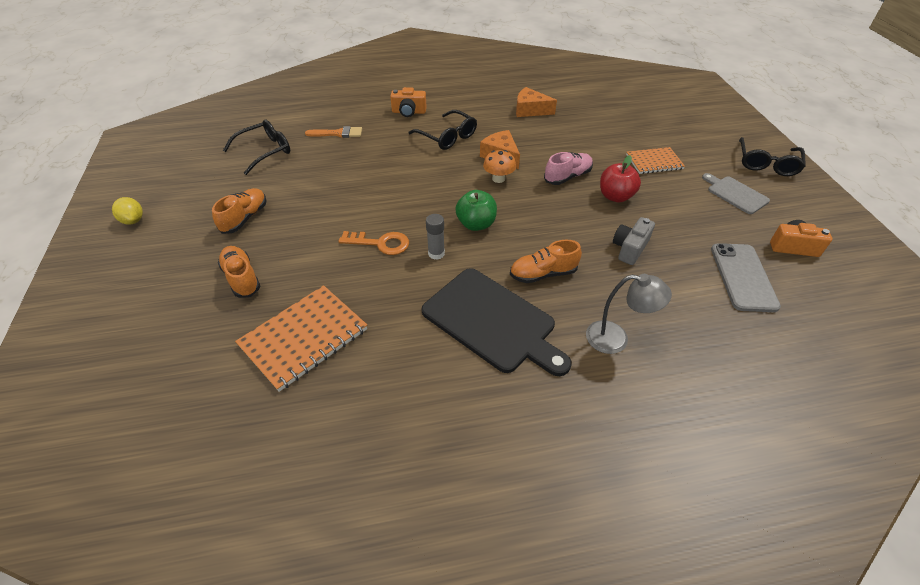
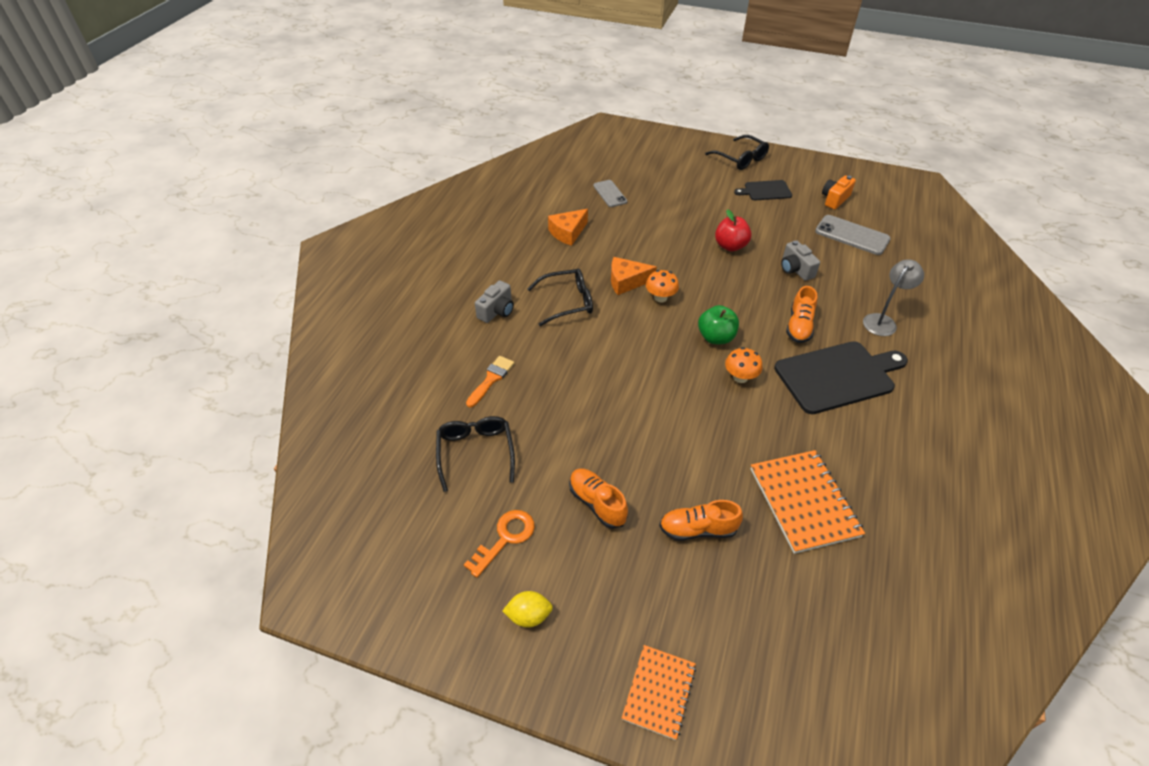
camera: 60 degrees left, 0 degrees up
orange key [339,231,409,255] -> orange key moved to [464,510,535,578]
orange camera [390,87,427,117] -> grey camera [475,280,514,323]
grey glue stick [426,214,445,260] -> orange mushroom [725,347,762,383]
pink shoe [544,152,593,185] -> none
orange notebook [626,147,685,174] -> orange notebook moved to [622,645,696,740]
grey cutting board [702,173,770,214] -> black cutting board [734,180,792,200]
none -> grey phone [593,180,627,207]

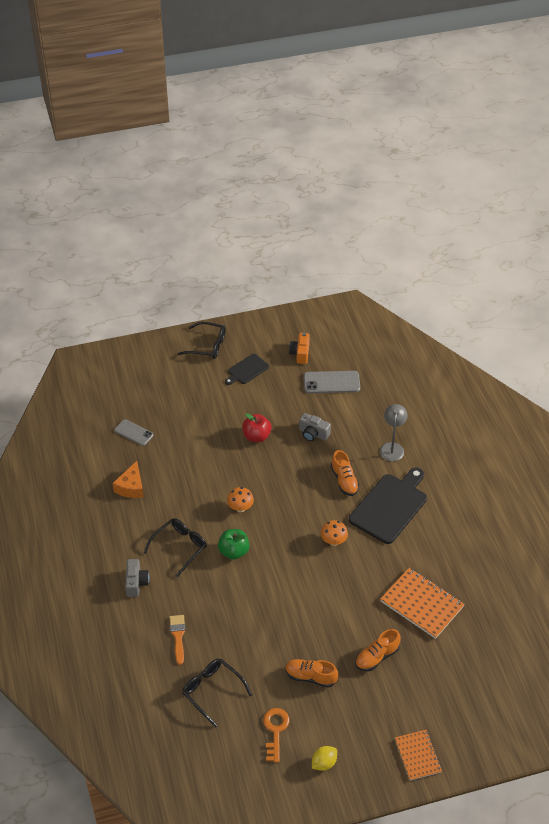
camera: 35 degrees left, 0 degrees up
orange cheese [611,257,657,295] -> none
green apple [698,305,739,344] -> green apple moved to [218,529,250,560]

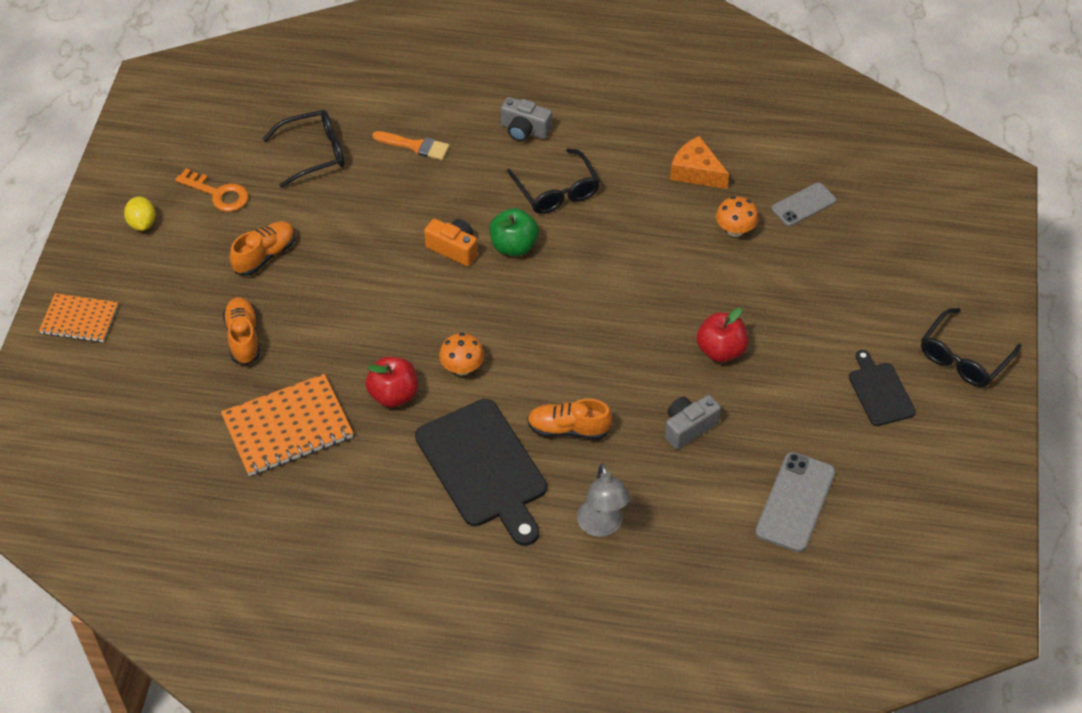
camera: 115 degrees right, 5 degrees up
orange mushroom [227,487,254,512] -> orange mushroom moved to [716,196,758,237]
orange camera [289,333,310,364] -> orange camera moved to [424,219,478,266]
grey lamp [380,404,408,461] -> grey lamp turned 45 degrees clockwise [577,463,630,537]
none -> red apple [365,357,418,408]

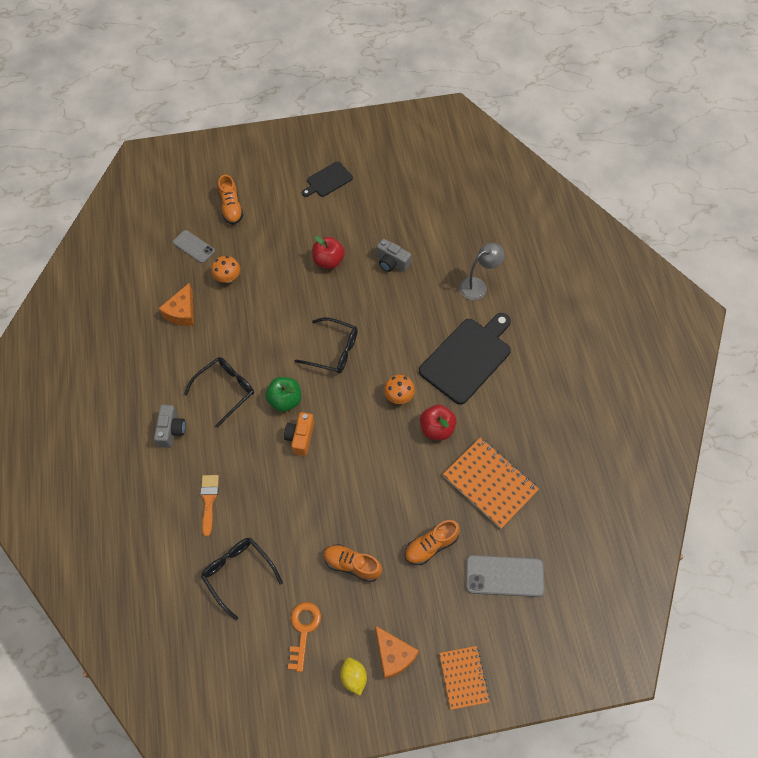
camera: 110 degrees left, 10 degrees up
yellow lemon [124,197,156,231] -> yellow lemon turned 75 degrees counterclockwise [340,658,367,695]
orange shoe [527,399,612,440] -> orange shoe moved to [218,175,244,225]
grey phone [755,452,835,552] -> grey phone moved to [466,555,545,597]
black glasses [921,308,1021,387] -> black glasses moved to [295,318,358,374]
none -> orange cheese [375,625,419,679]

